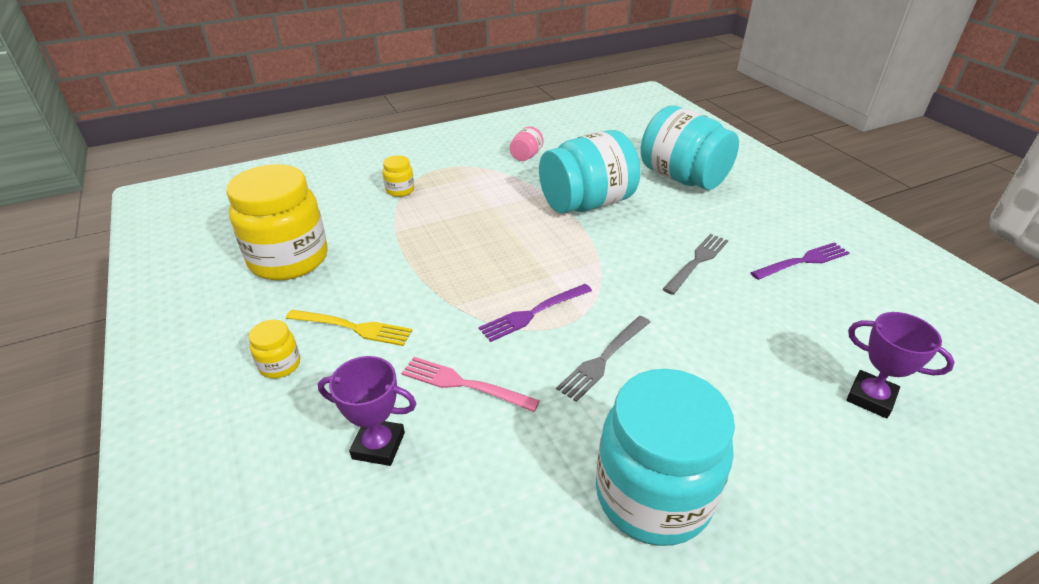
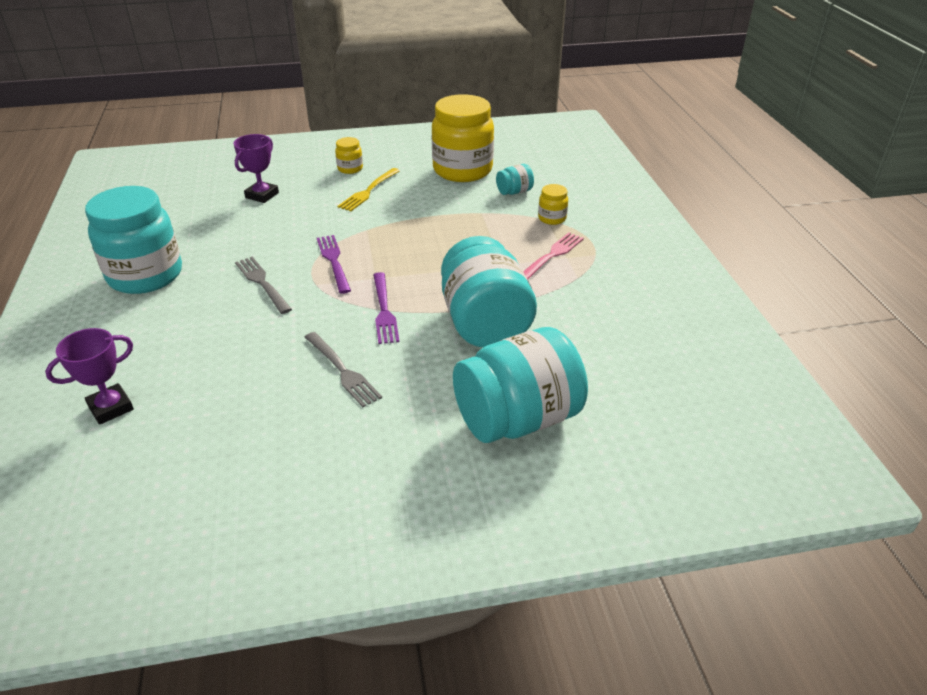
camera: 105 degrees right, 0 degrees up
pink fork [401,357,540,412] -> pink fork moved to [523,232,584,280]
pink jar [510,126,544,161] -> none
purple fork [750,242,849,280] -> purple fork moved to [373,272,399,344]
none -> turquoise jar [496,164,534,195]

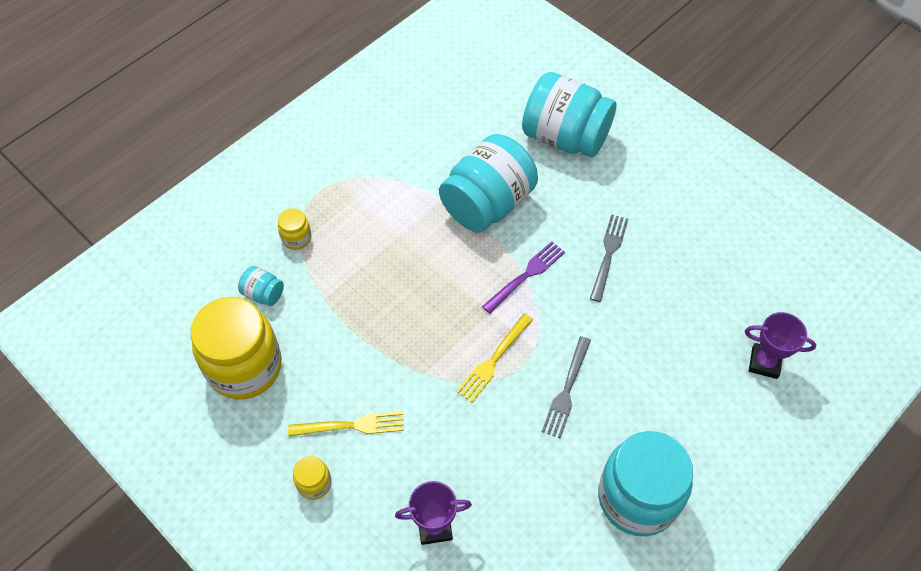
camera: 125 degrees left, 20 degrees up
purple fork [317,235,351,294] -> yellow fork [456,314,533,402]
pink fork [523,232,584,280] -> none

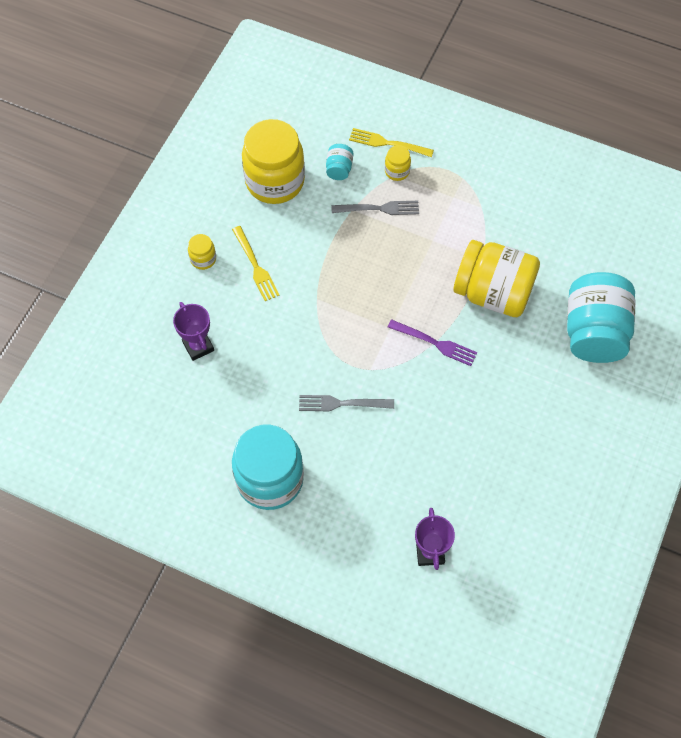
camera: 70 degrees right, 5 degrees up
turquoise jar [439,134,538,232] -> yellow jar [453,240,540,317]
yellow fork [456,314,533,402] -> yellow fork moved to [349,128,434,157]
grey fork [590,214,628,302] -> grey fork moved to [331,201,419,215]

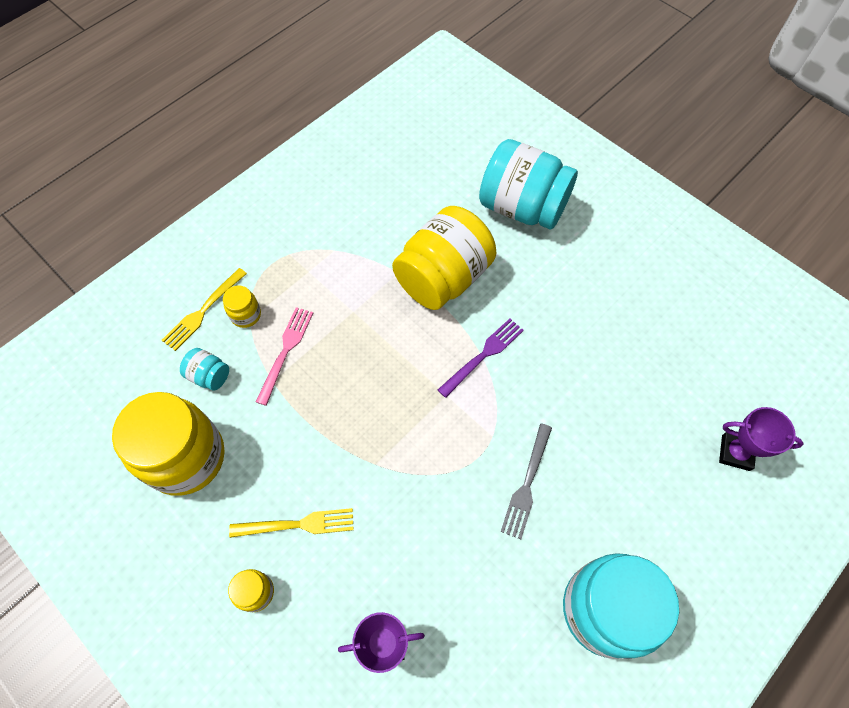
camera: 70 degrees left, 0 degrees up
grey fork [331,201,419,215] -> pink fork [256,307,313,406]

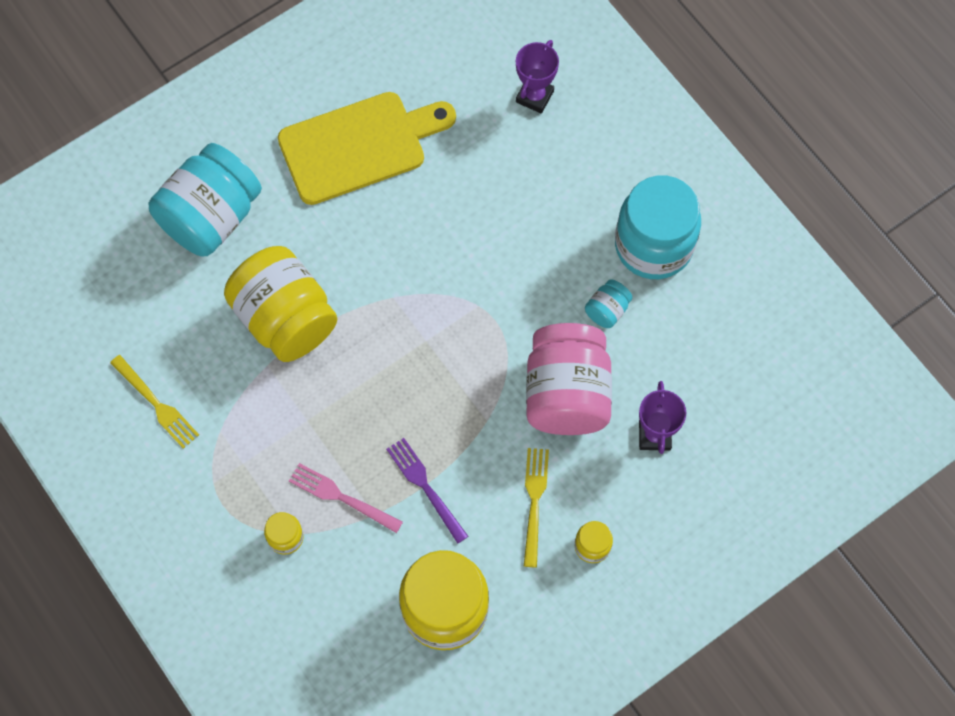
camera: 80 degrees left, 5 degrees up
yellow fork [162,268,247,351] -> yellow fork moved to [110,355,199,449]
turquoise jar [180,348,229,391] -> turquoise jar moved to [585,279,633,328]
purple fork [438,319,524,398] -> purple fork moved to [386,438,468,544]
grey fork [501,423,552,539] -> none
none -> yellow cutting board [278,92,456,205]
none -> pink jar [526,323,612,435]

